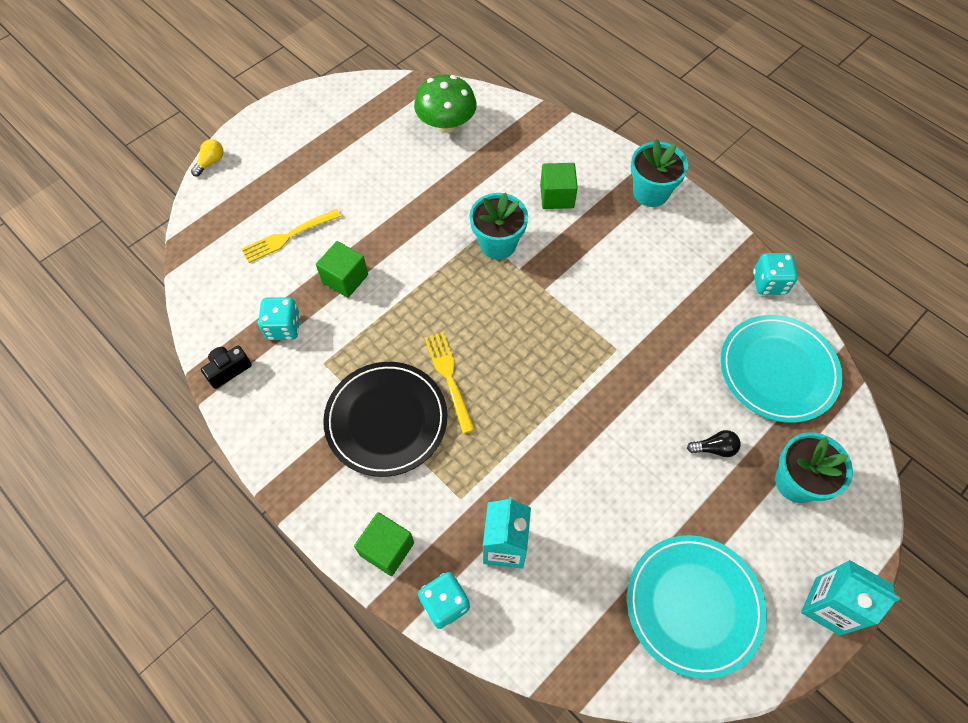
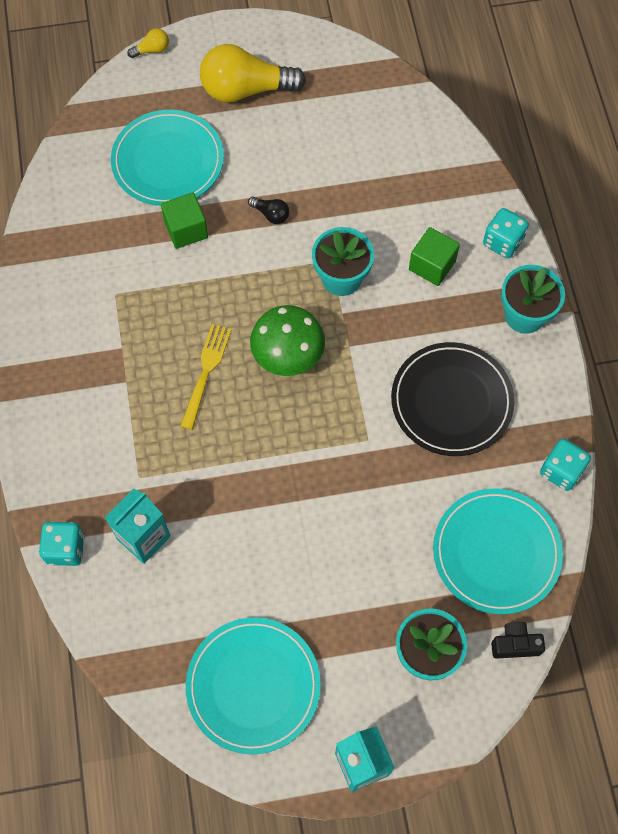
camera: 35 degrees right, 5 degrees up
black camera [201,346,252,389] -> black camera moved to [491,622,545,659]
yellow fork [242,209,342,263] -> turquoise plate [111,109,224,206]
turquoise dice [258,297,300,340] -> turquoise dice moved to [483,208,529,258]
black plate [323,362,447,477] -> black plate moved to [391,342,515,456]
green cube [354,512,414,576] -> none
green mushroom [414,75,477,133] -> green mushroom moved to [250,305,325,376]
black light bulb [687,430,741,457] -> black light bulb moved to [248,196,289,224]
none -> yellow light bulb [200,44,306,103]

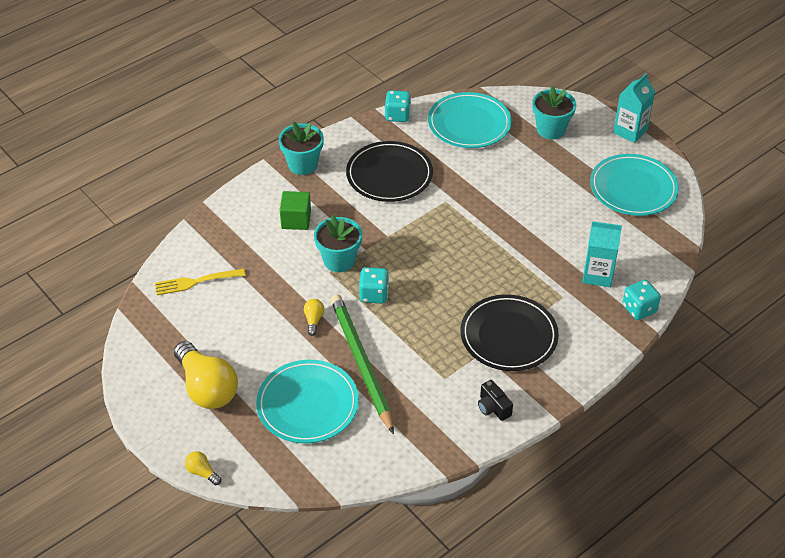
camera: 120 degrees left, 20 degrees down
green cube [161,193,208,249] -> green pencil [330,294,394,434]
yellow fork [181,324,232,430] -> yellow fork moved to [155,269,245,295]
black light bulb [248,196,289,224] -> yellow light bulb [304,299,324,336]
green mushroom [250,305,325,376] -> none
turquoise dice [483,208,529,258] -> turquoise dice moved to [359,267,389,303]
black camera [491,622,545,659] -> black camera moved to [478,380,513,421]
none -> black plate [461,294,559,371]

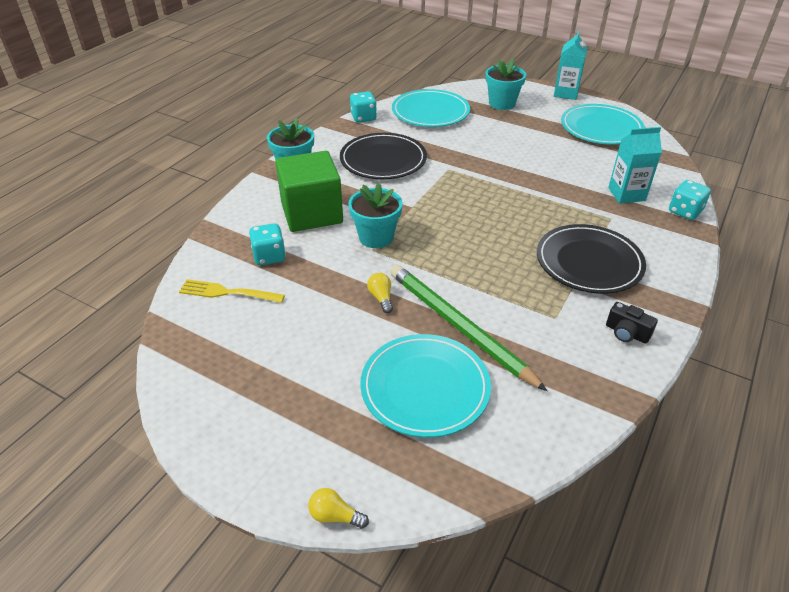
camera: 20 degrees left, 5 degrees down
yellow fork [155,269,245,295] -> yellow fork turned 45 degrees clockwise [179,279,285,303]
yellow light bulb [174,341,238,409] -> none
green cube [280,191,311,230] -> green cube [275,151,343,232], size x1.81
turquoise dice [359,267,389,303] -> turquoise dice moved to [249,223,286,265]

